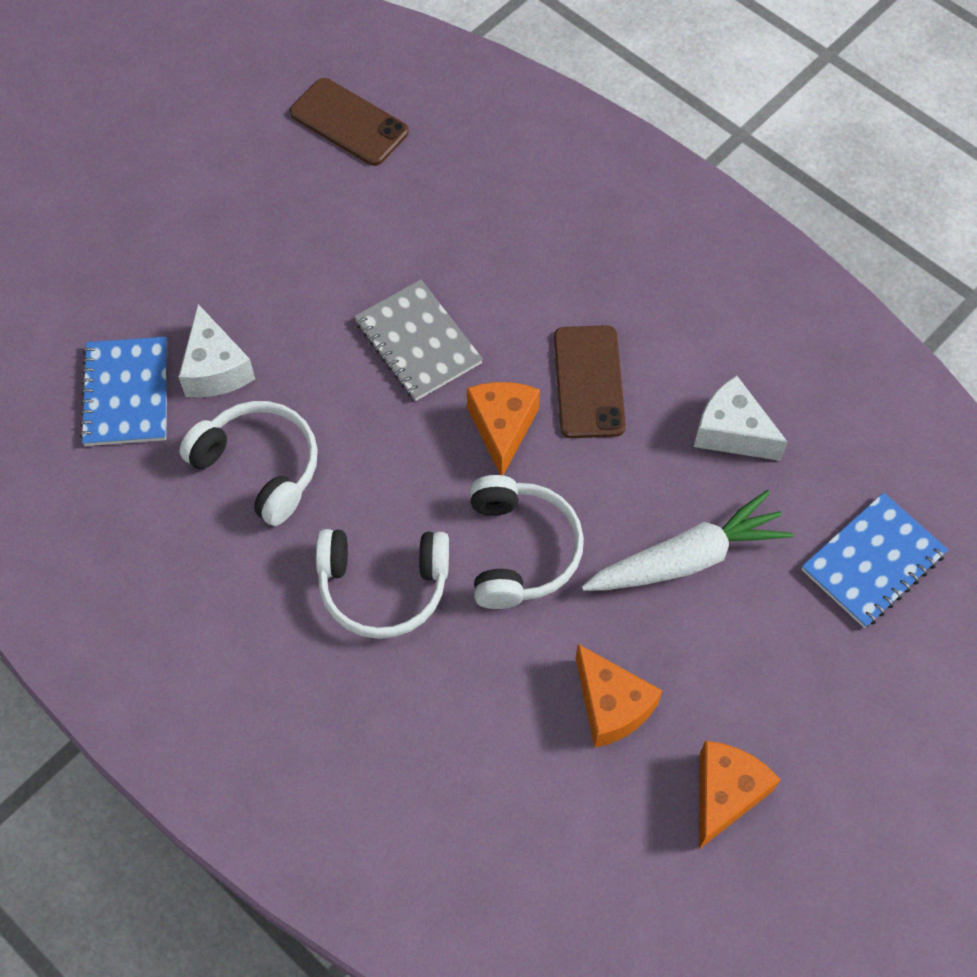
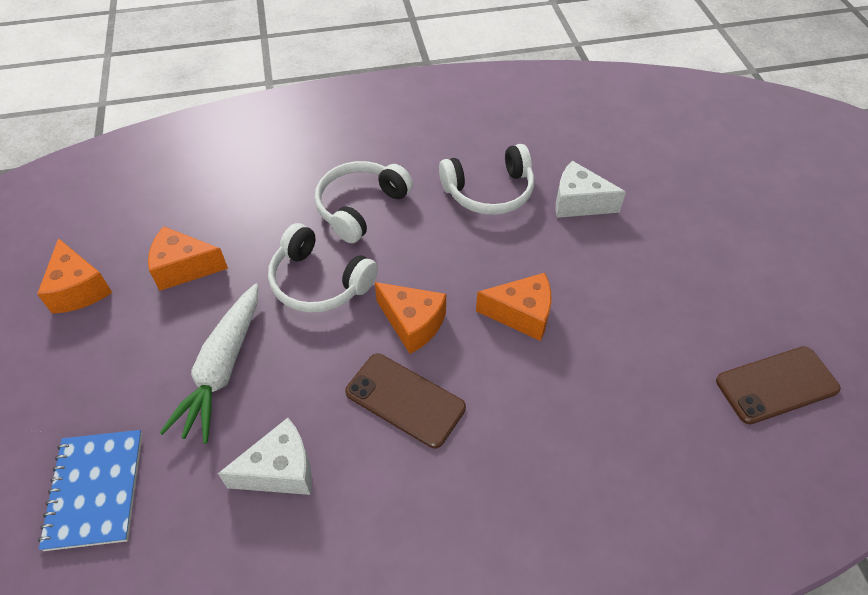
camera: 125 degrees right, 10 degrees down
blue notebook [80,337,167,446] -> none
grey notebook [354,279,483,401] -> orange cheese [476,273,551,341]

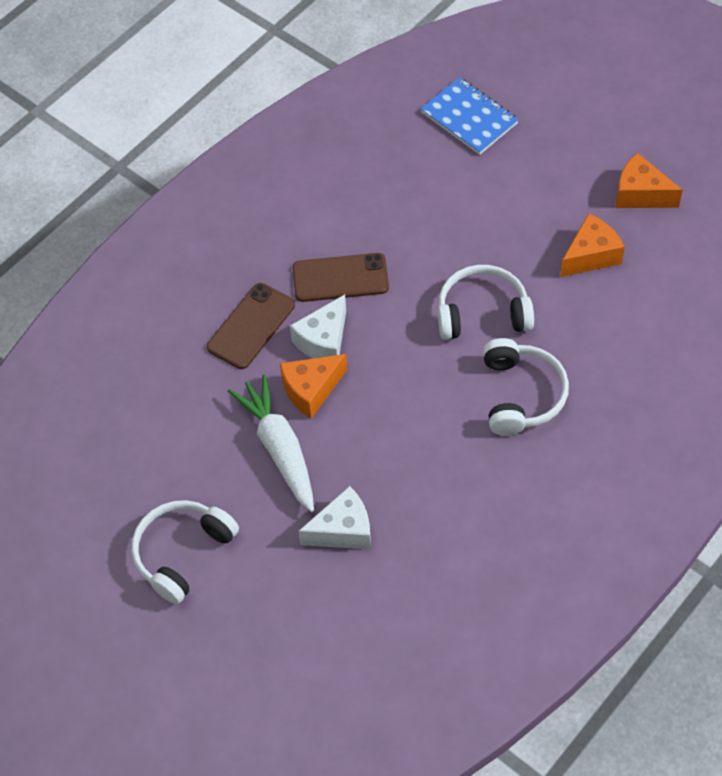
camera: 145 degrees right, 5 degrees up
white carrot [160,284,258,444] -> white carrot moved to [228,374,314,512]
white cheese [218,418,312,495] -> white cheese moved to [290,295,346,358]
orange cheese [375,282,446,354] -> none
white headphones [439,144,534,215] -> white headphones moved to [132,500,239,604]
brown phone [716,346,841,424] -> brown phone moved to [207,283,295,369]

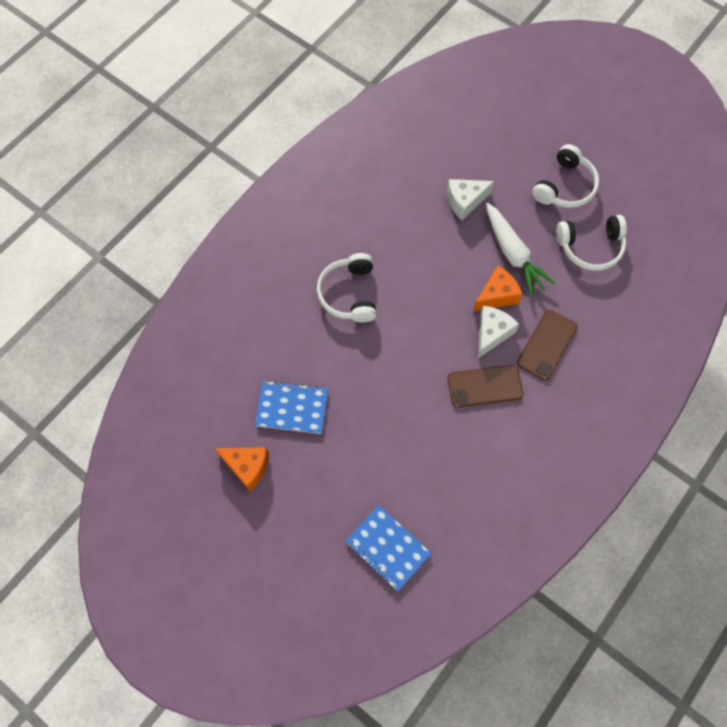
camera: 175 degrees right, 10 degrees up
white headphones [438,265,534,340] -> white headphones moved to [556,215,627,271]
orange cheese [560,213,625,277] -> blue notebook [255,380,328,434]

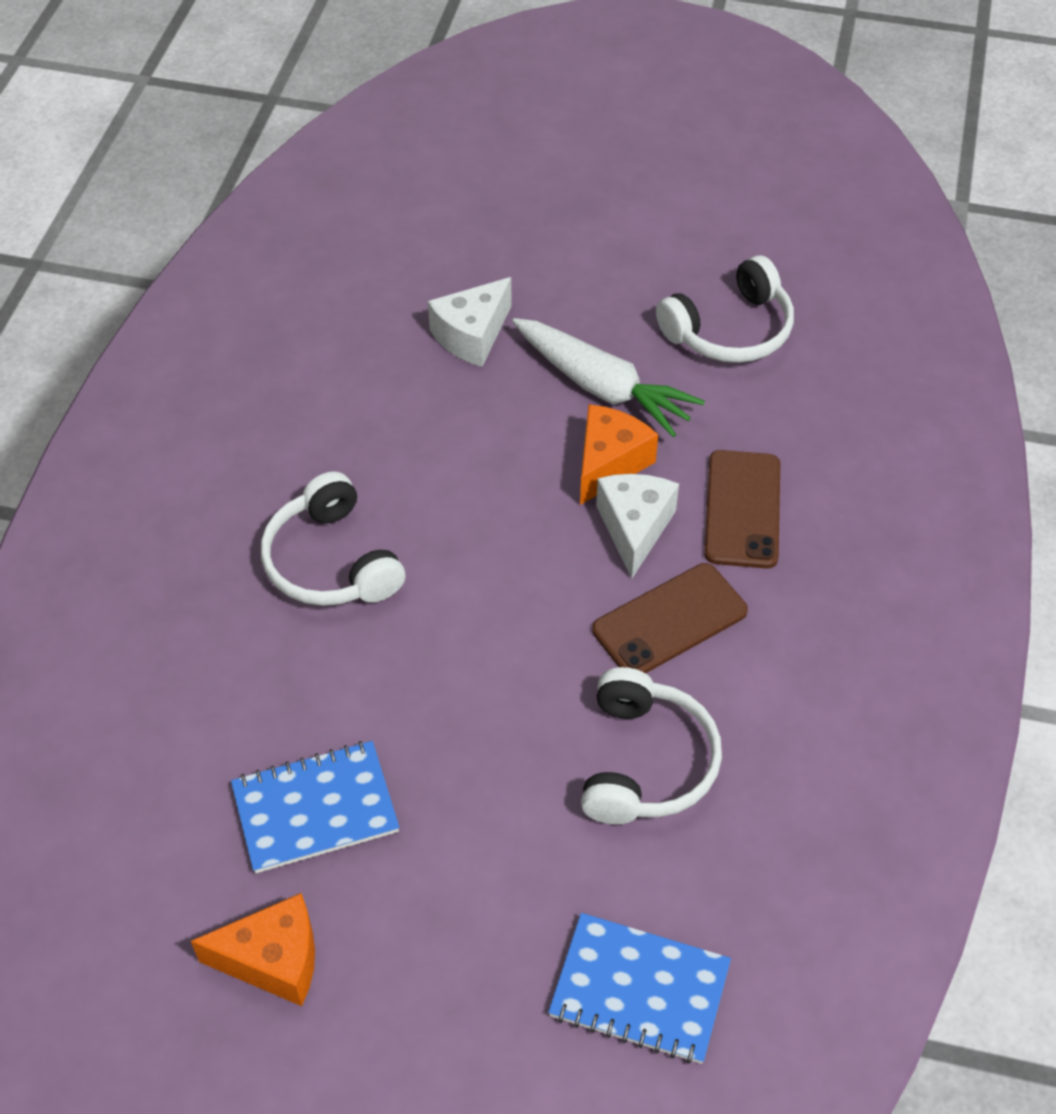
camera: 25 degrees left, 15 degrees down
white headphones [532,144,599,208] -> white headphones moved to [581,667,722,824]

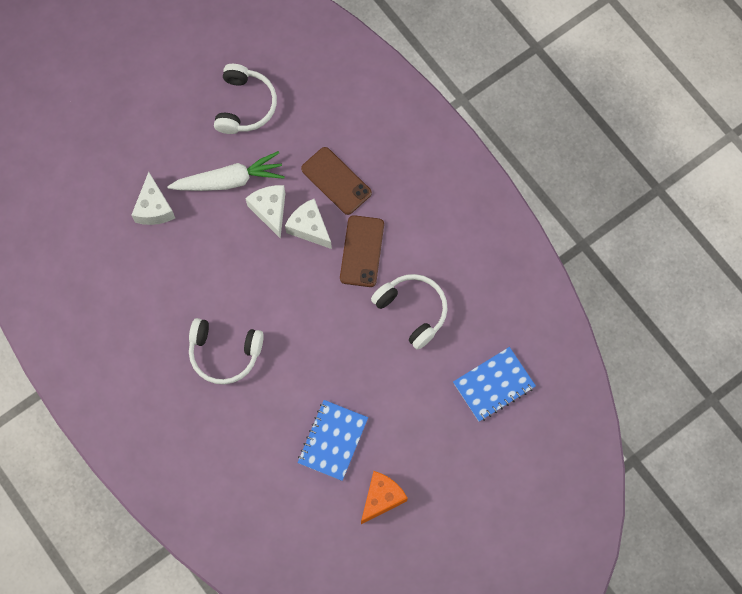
camera: 50 degrees left, 20 degrees up
orange cheese [580,404,658,505] -> white cheese [245,185,285,239]

